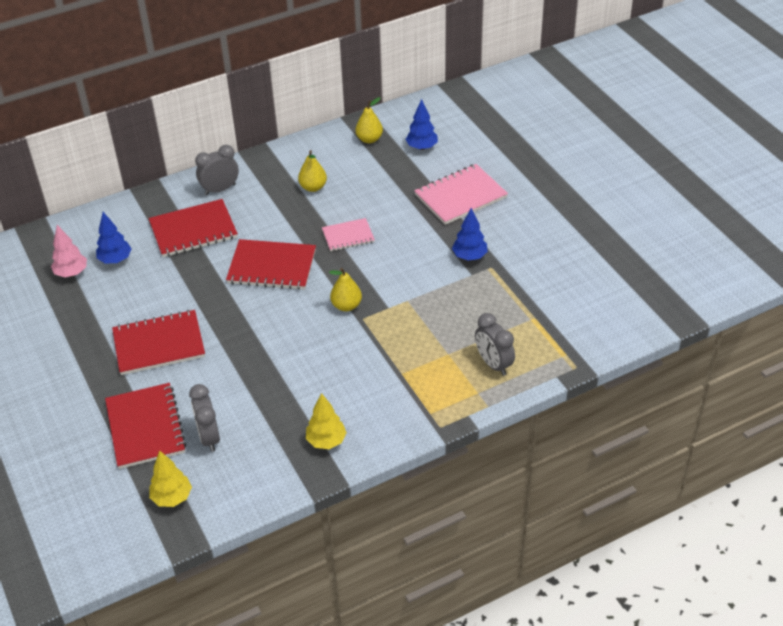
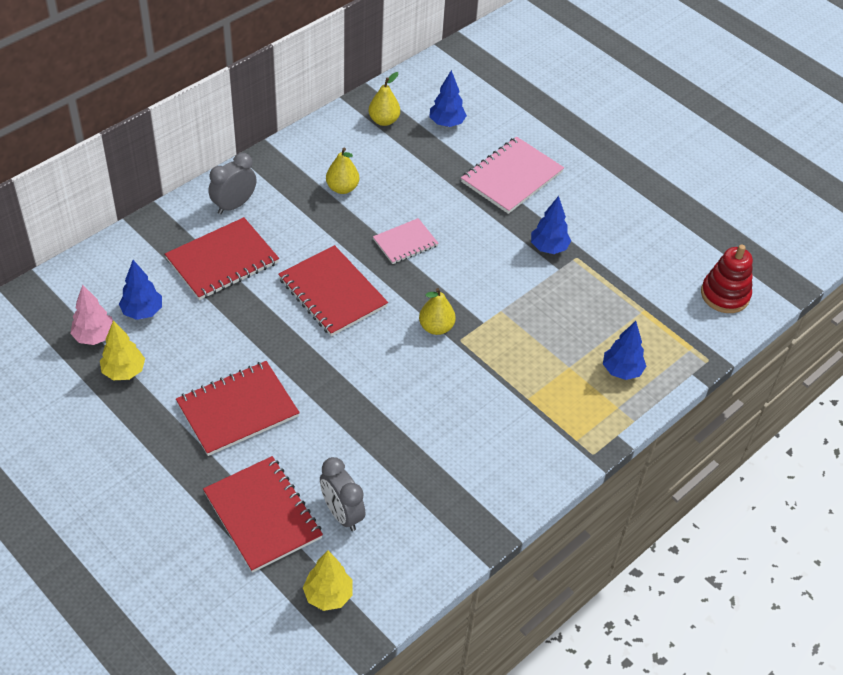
camera: 20 degrees left, 5 degrees up
red notebook [226,239,316,290] -> red notebook turned 60 degrees clockwise [278,245,388,336]
yellow tree [306,393,347,449] -> yellow tree moved to [100,320,145,380]
grey clock [475,313,515,376] -> blue tree [603,321,646,380]
none -> red stacking toy [701,244,753,313]

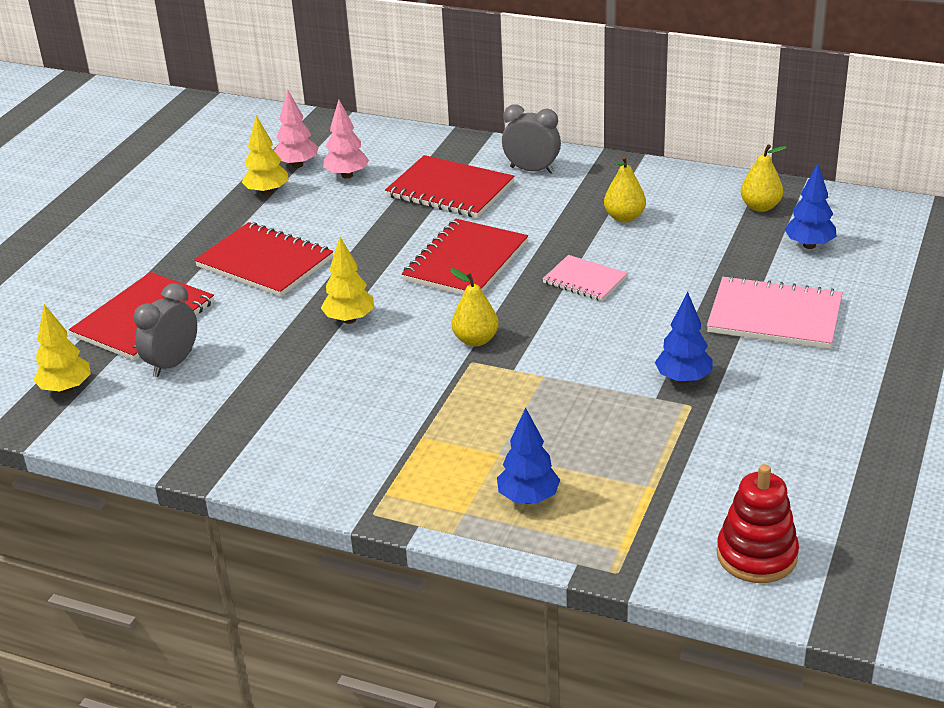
camera: 70 degrees right, 15 degrees down
blue tree [119,260,162,320] -> pink tree [323,99,369,179]
none -> yellow tree [321,237,374,324]

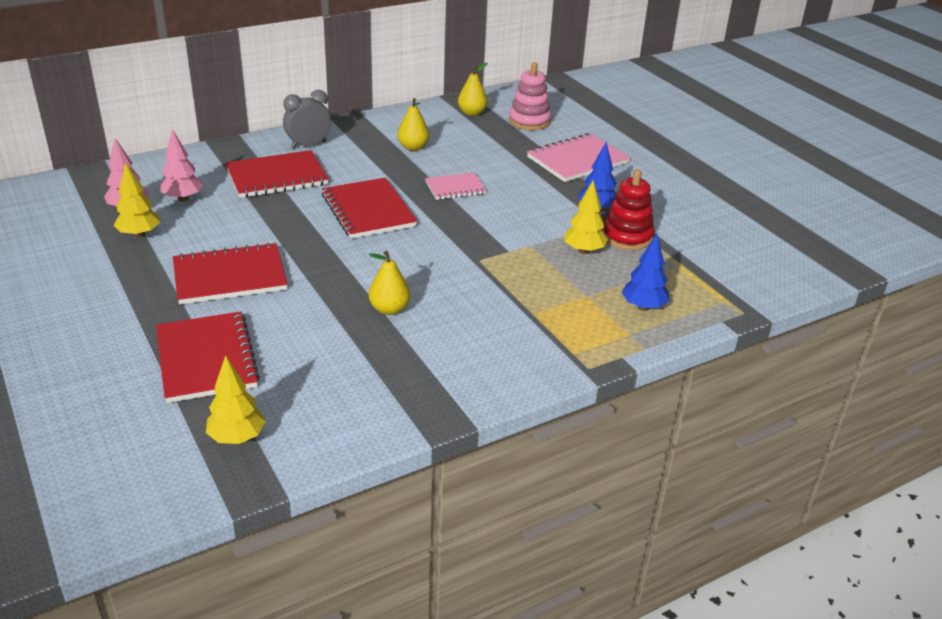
camera: 55 degrees left, 0 degrees up
grey clock [134,283,197,377] -> none
yellow tree [321,237,374,324] -> yellow tree moved to [564,181,608,254]
yellow pear [450,268,499,346] -> yellow pear moved to [369,251,410,315]
red stacking toy [717,464,799,583] -> red stacking toy moved to [602,169,655,250]
blue tree [784,164,837,249] -> pink stacking toy [509,62,551,130]

